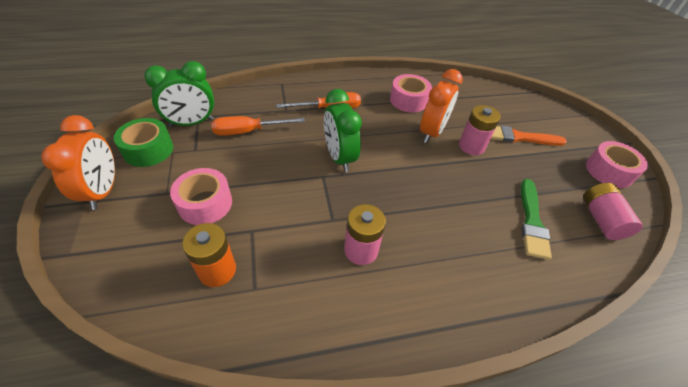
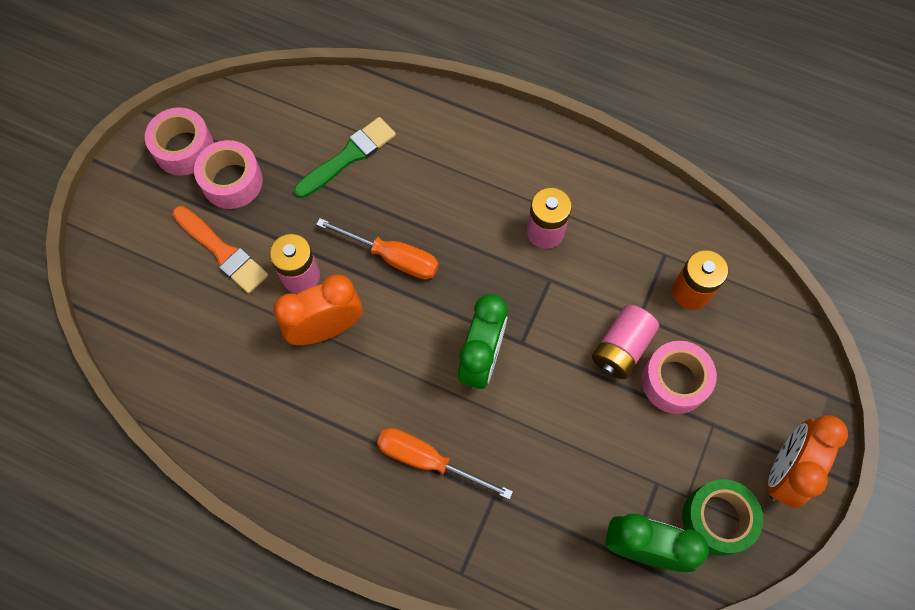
camera: 140 degrees left, 20 degrees up
orange screwdriver [211,116,305,136] -> orange screwdriver moved to [316,218,439,279]
pink tape [390,74,432,113] -> pink tape moved to [194,140,263,209]
pink battery [583,183,643,240] -> pink battery moved to [592,305,659,379]

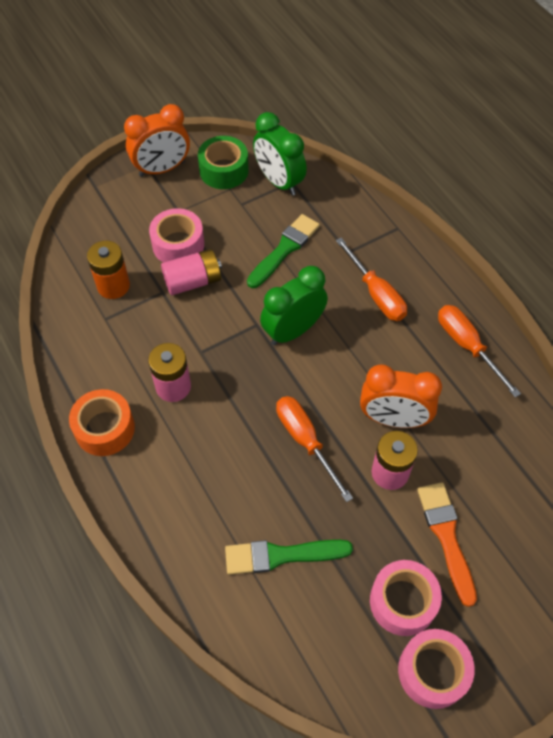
camera: 145 degrees left, 10 degrees down
none -> orange tape [69,389,135,456]
none -> green brush [247,214,320,288]
none -> orange screwdriver [438,305,521,397]

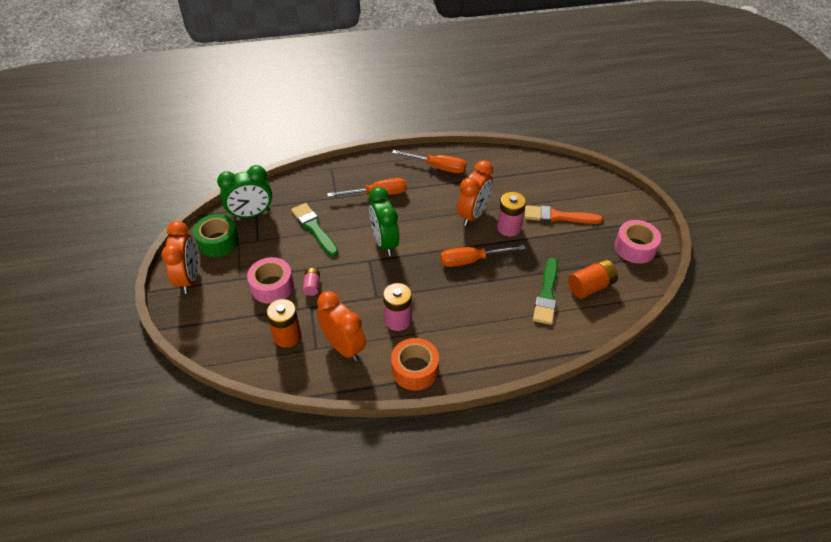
camera: 70 degrees left, 10 degrees down
pink battery [161,249,222,295] -> pink battery [303,268,320,296], size x0.58
pink tape [370,560,442,636] -> none
orange screwdriver [438,305,521,397] -> orange screwdriver turned 150 degrees counterclockwise [392,150,466,173]
none -> orange clock [317,291,366,361]
none -> orange battery [568,259,618,299]

